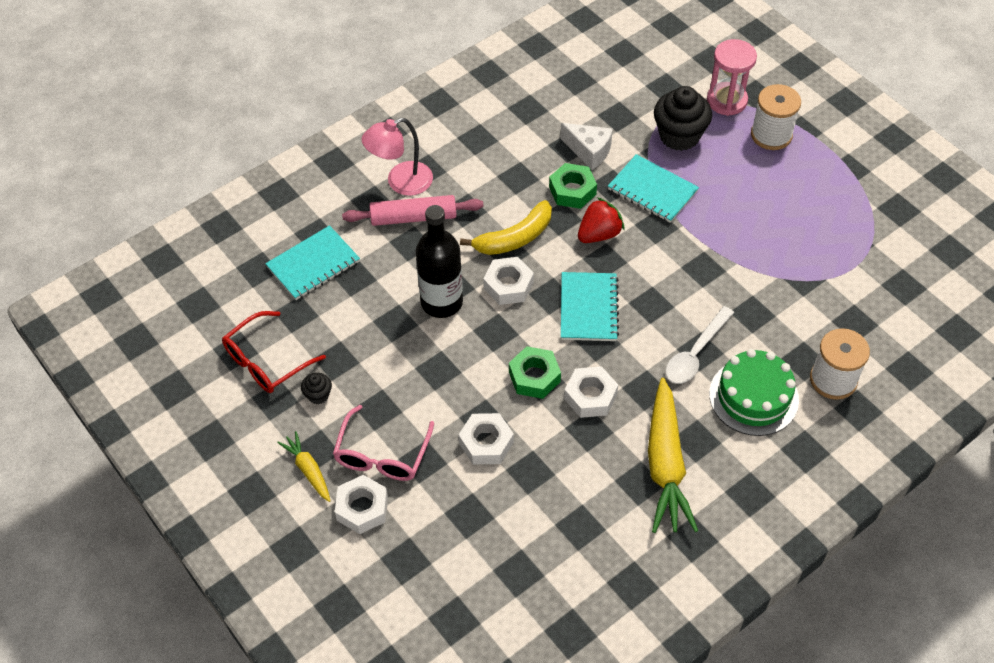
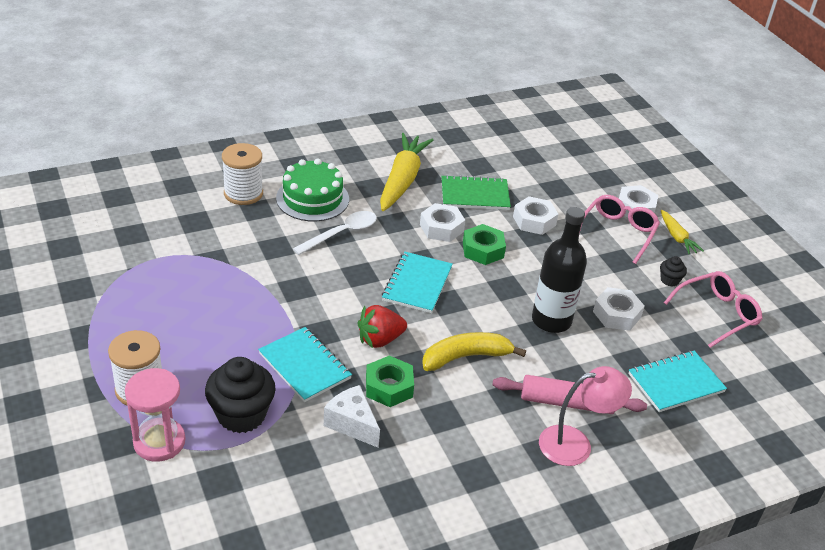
camera: 170 degrees left, 15 degrees down
red glasses [222,311,326,393] -> pink glasses [664,271,762,348]
white nut [483,257,534,305] -> white nut moved to [593,287,645,331]
none -> green notebook [442,175,511,210]

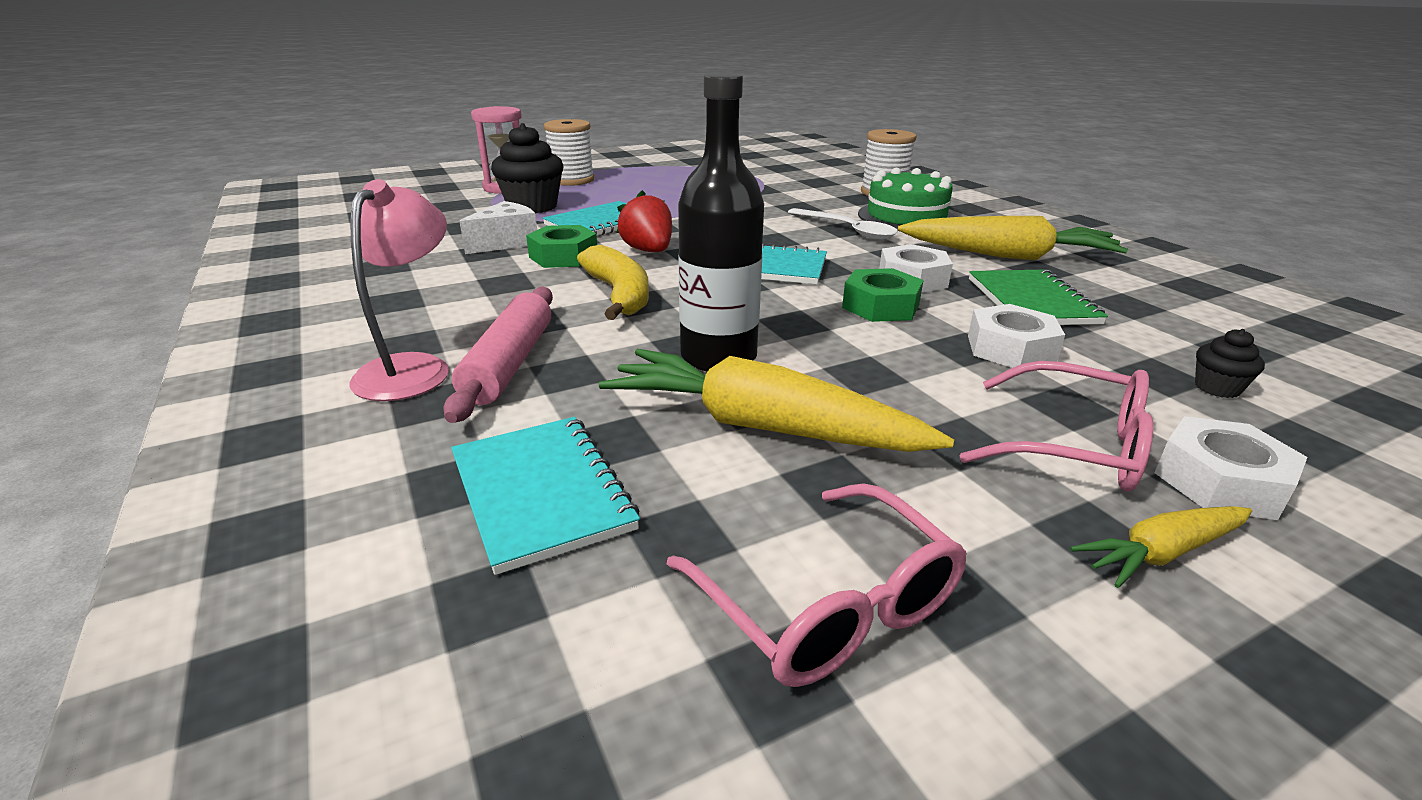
camera: 90 degrees right, 10 degrees down
pink lamp [539,366,632,466] -> pink lamp turned 150 degrees counterclockwise [349,179,449,401]
white nut [593,287,645,331] -> yellow carrot [599,349,954,452]
black cupcake [660,256,687,287] -> black cupcake moved to [1195,329,1265,398]

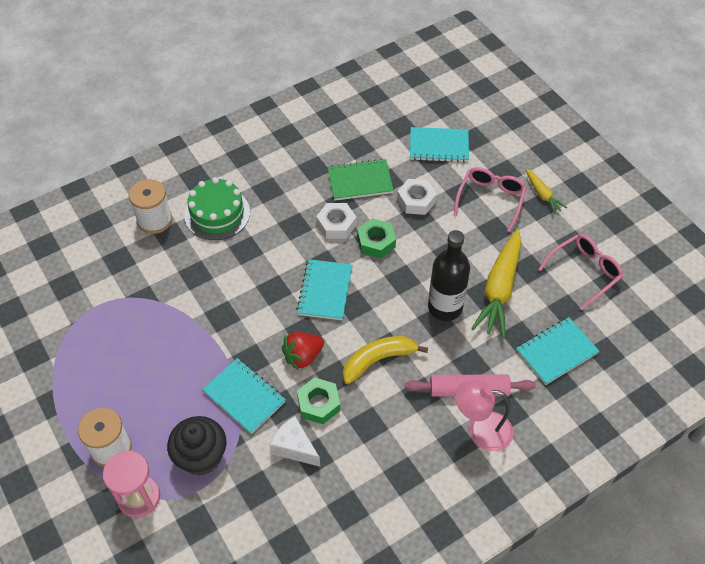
camera: 95 degrees left, 25 degrees up
white spoon [788,208,898,239] -> none
yellow carrot [898,216,1128,260] -> none
white nut [1155,416,1307,520] -> none
black cupcake [1195,329,1265,398] -> turquoise notebook [410,127,469,163]

